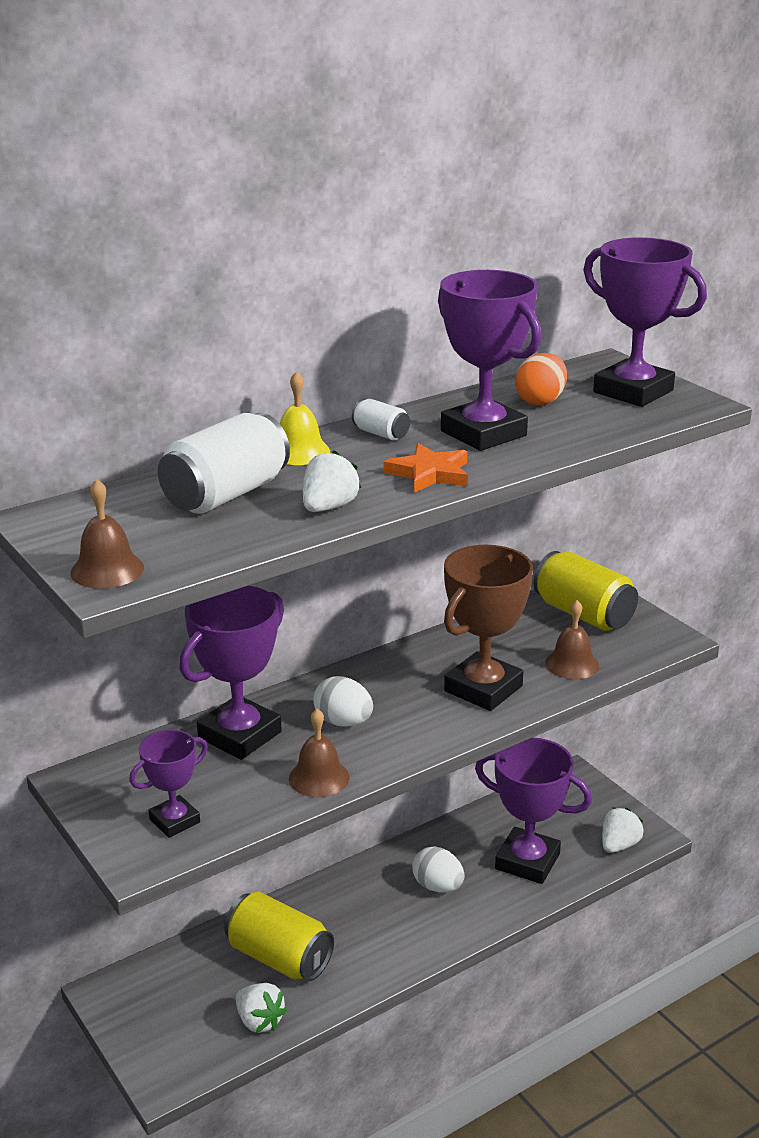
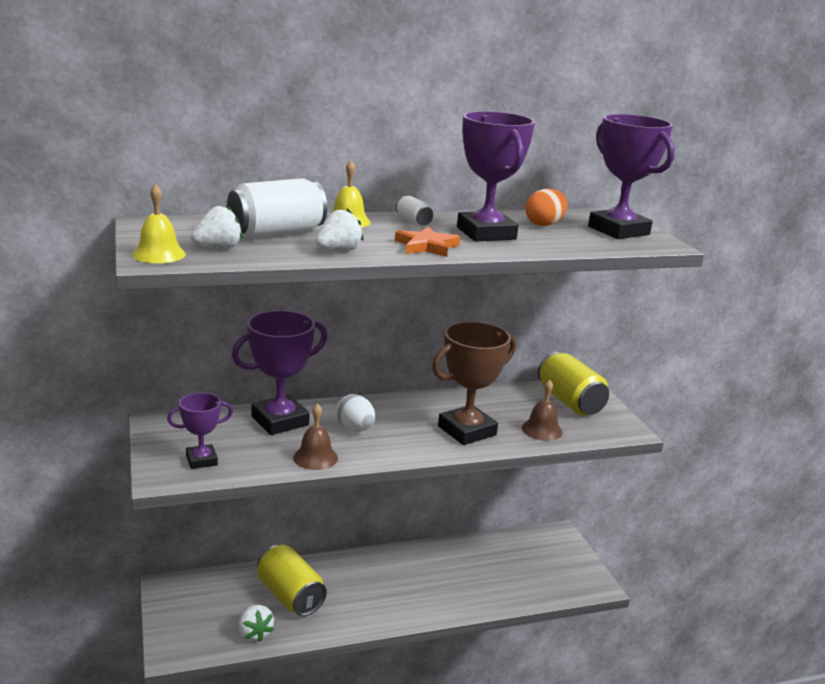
camera: 15 degrees right, 5 degrees down
brown bell [70,479,144,589] -> yellow bell [132,184,186,263]
white egg [412,846,465,893] -> none
purple trophy [475,738,592,884] -> none
white strawberry [602,807,644,853] -> white strawberry moved to [191,205,242,248]

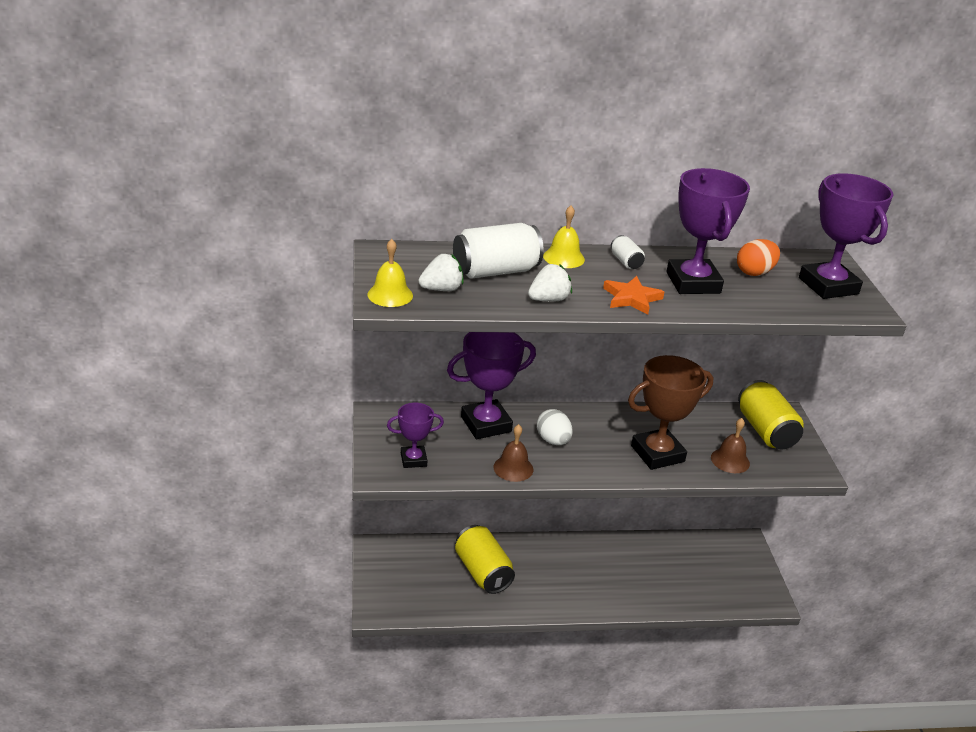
camera: 10 degrees right, 10 degrees up
white strawberry [239,605,274,642] -> none

